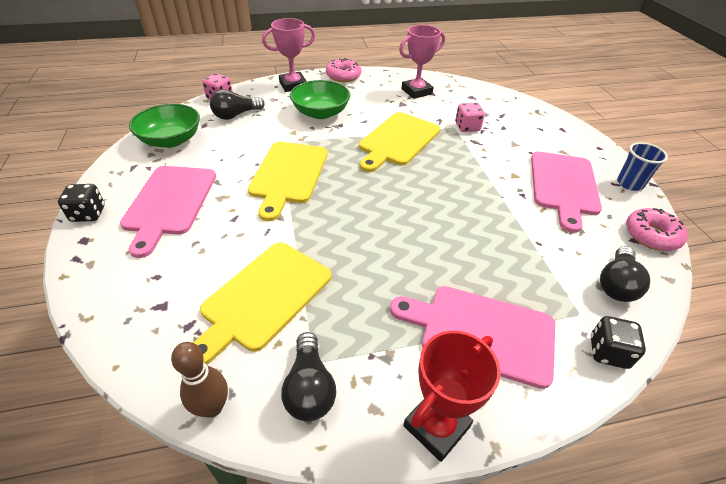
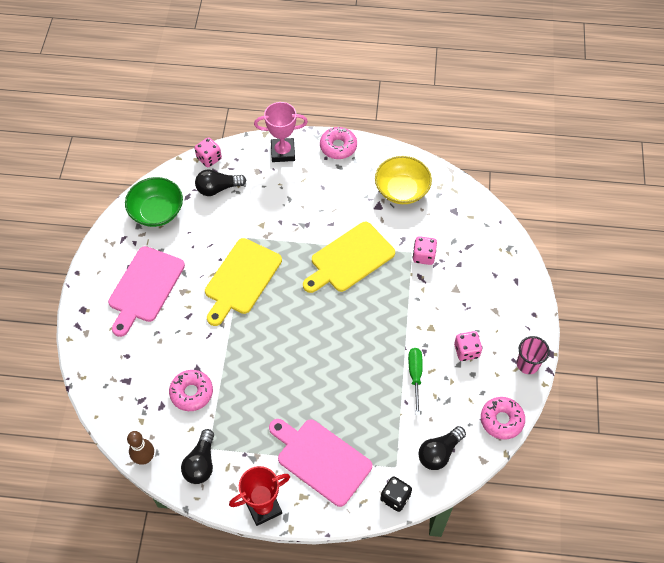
camera: 20 degrees right, 15 degrees up
black dice [58,184,105,222] -> none
yellow cutting board [193,243,331,365] -> pink donut [169,370,213,411]
green bowl [290,80,350,119] -> none
pink trophy [399,25,445,99] -> yellow bowl [375,156,432,204]
pink cutting board [531,152,602,233] -> pink dice [454,331,482,361]
blue cup [617,142,668,191] -> pink cup [517,336,550,374]
none -> green screwdriver [408,348,423,415]

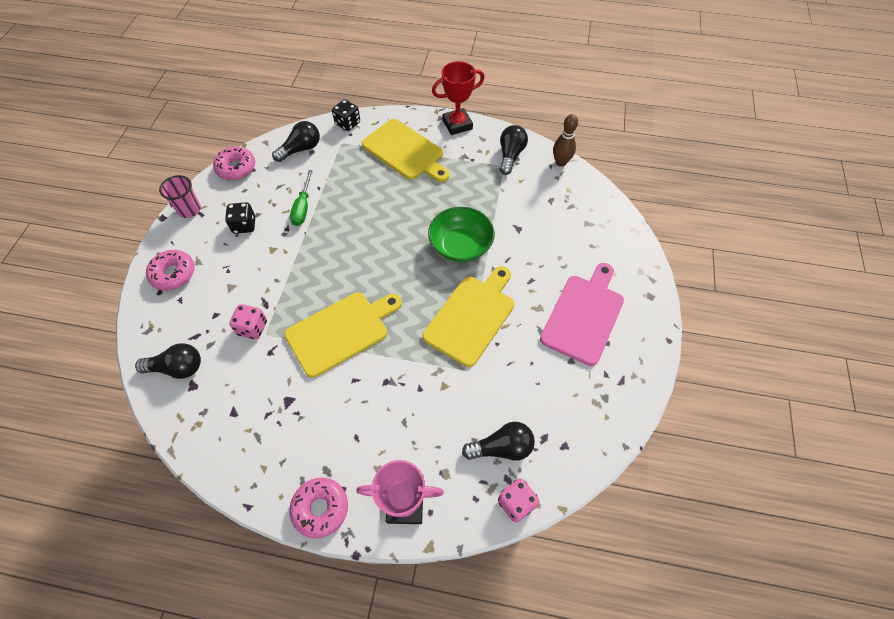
camera: 175 degrees left, 0 degrees up
green bowl [125,177,183,227] -> green bowl moved to [428,207,495,262]
pink donut [169,370,213,411] -> pink donut moved to [146,250,195,291]
pink cutting board [269,419,372,507] -> yellow cutting board [361,119,449,182]
yellow bowl [375,156,432,204] -> none
pink dice [454,331,482,361] -> black dice [225,202,255,234]
none -> black light bulb [135,343,201,379]

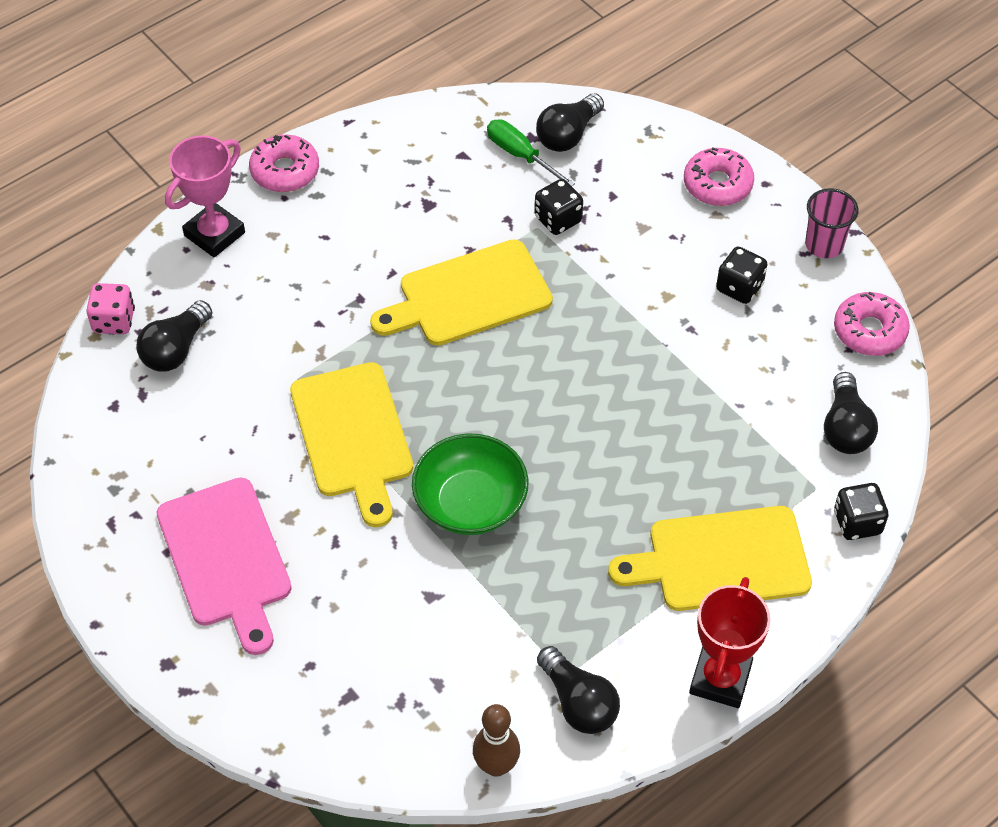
camera: 130 degrees right, 5 degrees down
pink dice [229,304,267,339] -> black dice [535,179,583,235]
yellow cutting board [284,292,402,378] -> yellow cutting board turned 60 degrees clockwise [370,239,553,345]
green screwdriver [290,170,313,226] -> green screwdriver moved to [487,119,575,186]

